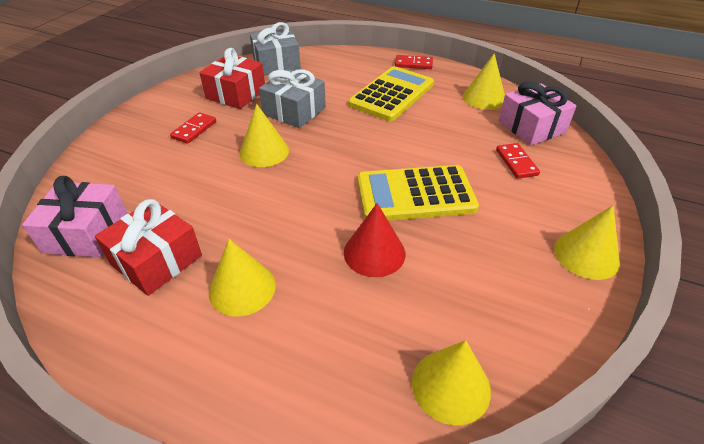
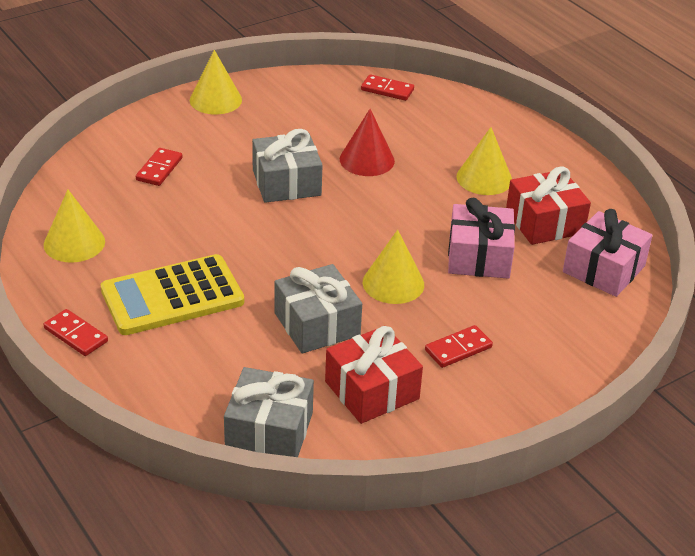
camera: 150 degrees left, 5 degrees down
yellow calculator [358,165,479,221] -> grey gift [252,129,322,203]
yellow cone [412,340,491,425] -> red domino [361,74,414,101]
pink gift [499,81,577,145] -> pink gift moved to [448,198,515,279]

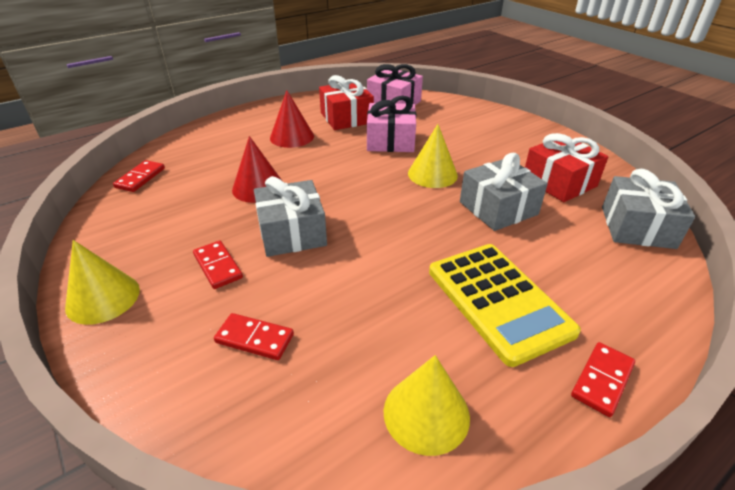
camera: 90 degrees left, 0 degrees up
red domino [425,325,493,368] -> red domino moved to [193,241,243,289]
yellow cone [456,127,512,195] -> red cone [270,90,314,148]

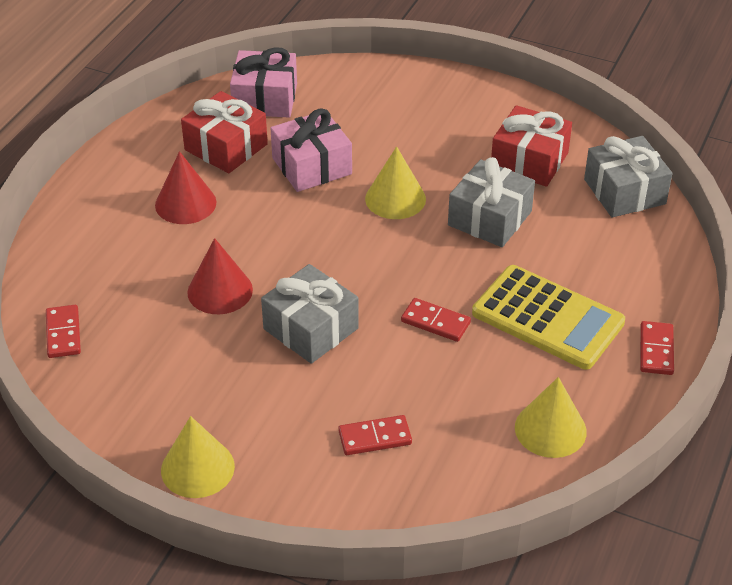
camera: 30 degrees left, 5 degrees up
red domino [193,241,243,289] -> red domino moved to [401,298,471,342]

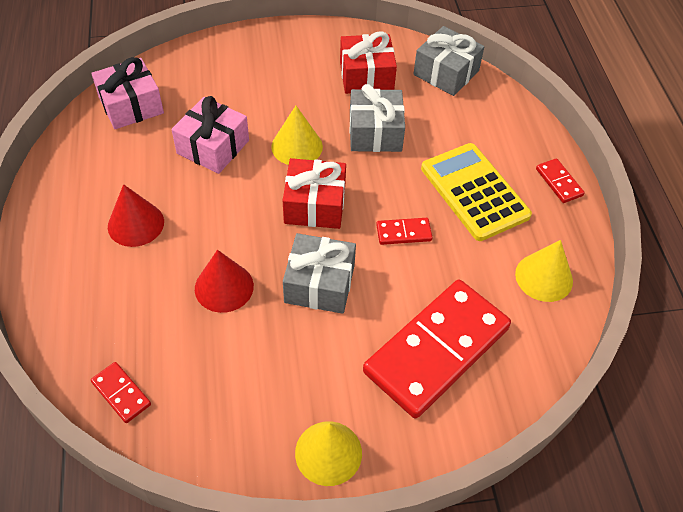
camera: 35 degrees left, 10 degrees up
red gift [181,91,268,173] -> red gift moved to [283,158,346,229]
red domino [338,415,412,455] -> red domino [363,280,511,418], size x2.48
yellow calculator [472,265,625,370] -> yellow calculator turned 120 degrees counterclockwise [421,143,532,241]

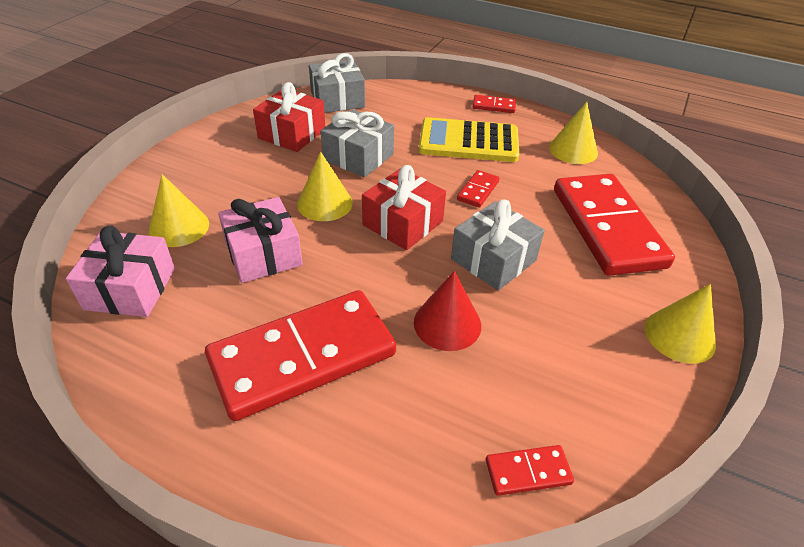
camera: 55 degrees left, 10 degrees down
red cone [108,184,164,247] -> red domino [205,290,396,421]
none -> yellow cone [148,174,209,247]

